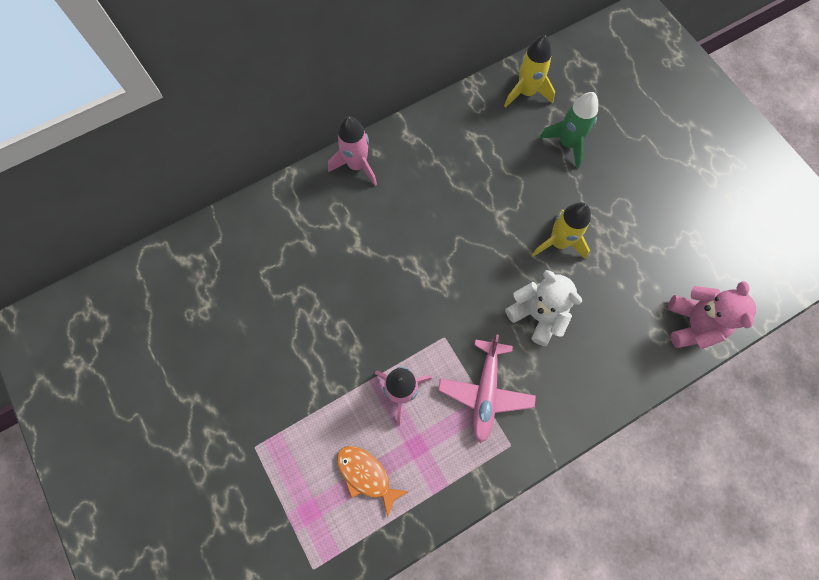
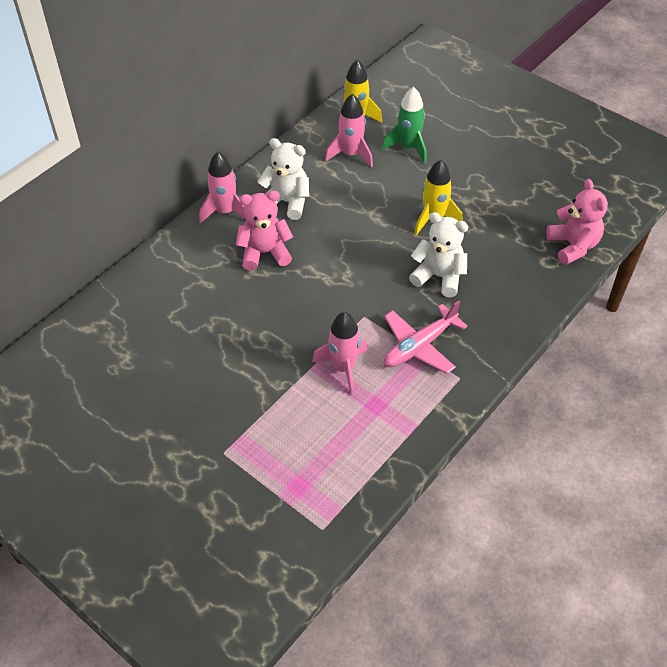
camera: 20 degrees left, 20 degrees down
orange fish [337,446,409,516] -> none
pink plane [438,334,536,443] -> pink plane turned 60 degrees clockwise [384,300,468,374]
none -> pink teddy bear [236,190,293,271]
none -> white teddy bear [257,138,309,220]
none -> pink rocket [325,94,373,168]

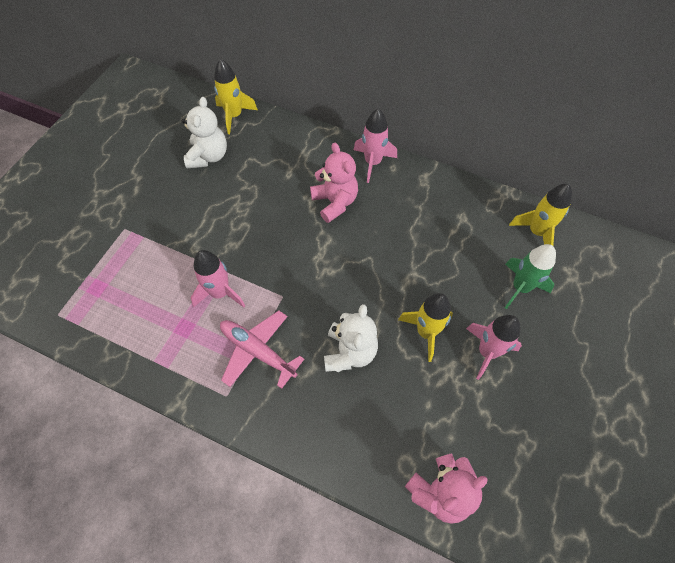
camera: 75 degrees right, 10 degrees up
white teddy bear [257,138,309,220] -> white teddy bear moved to [182,97,227,168]
pink rocket [325,94,373,168] -> pink rocket moved to [466,315,522,380]
none -> yellow rocket [214,59,258,134]

